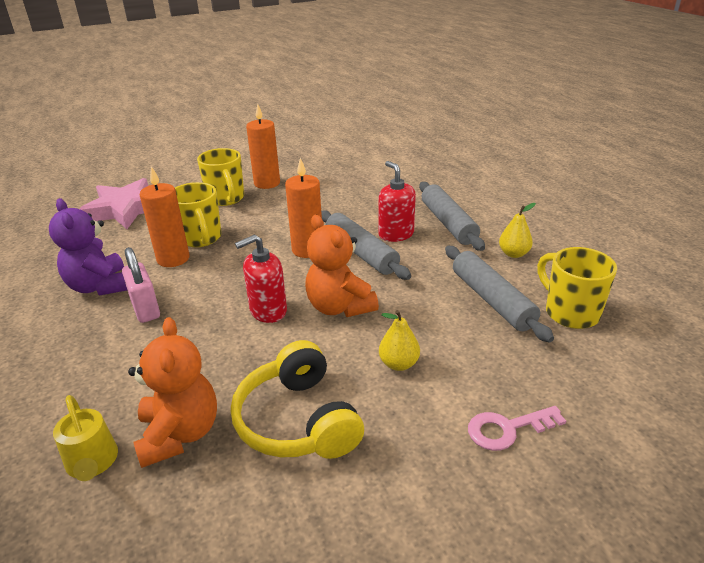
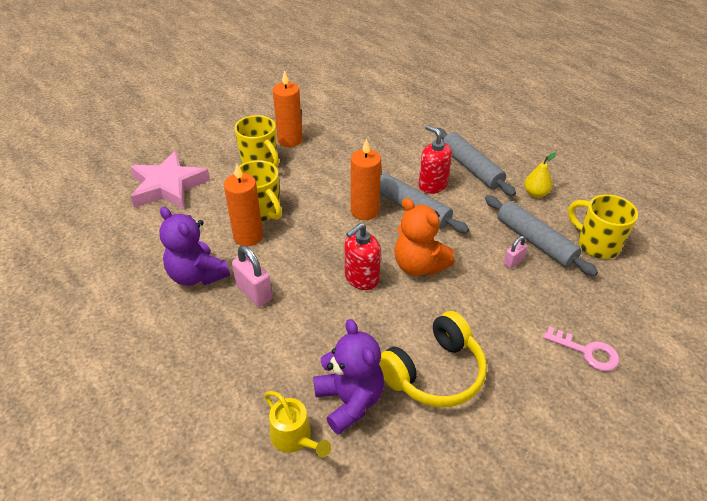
camera: 15 degrees left, 10 degrees up
orange teddy bear [128,317,217,468] -> purple teddy bear [313,319,384,435]
yellow headphones [231,340,364,459] -> yellow headphones turned 90 degrees counterclockwise [379,311,487,407]
yellow pear [379,310,420,371] -> none
pink key [468,406,566,451] -> pink key turned 120 degrees counterclockwise [543,326,619,371]
none -> pink padlock [504,236,528,269]

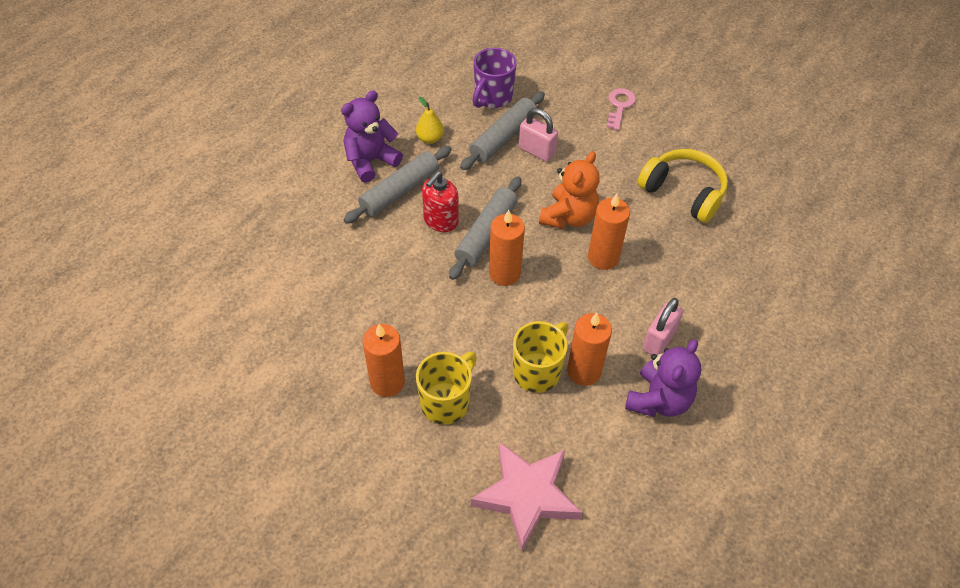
camera: 105 degrees left, 10 degrees up
yellow watering can [264,391,331,458] -> none
purple teddy bear [313,319,384,435] -> purple teddy bear moved to [341,90,403,183]
red soap dispenser [345,223,381,290] -> orange candle [588,194,630,270]
pink padlock [504,236,528,269] -> pink padlock [519,108,558,162], size x1.73
yellow mug [568,194,638,259] -> purple mug [472,48,517,108]

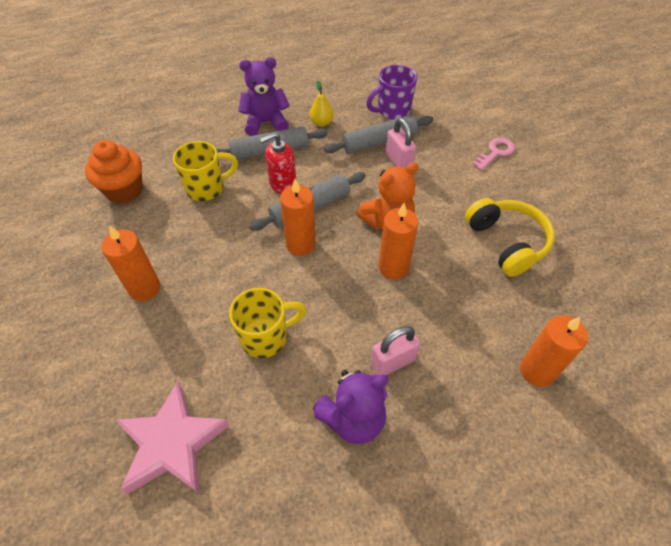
camera: 30 degrees right, 0 degrees up
yellow mug [416,352,477,425] -> yellow mug moved to [173,141,238,201]
orange candle [567,313,612,386] -> orange candle moved to [520,315,588,387]
none -> orange cupcake [85,140,143,204]

